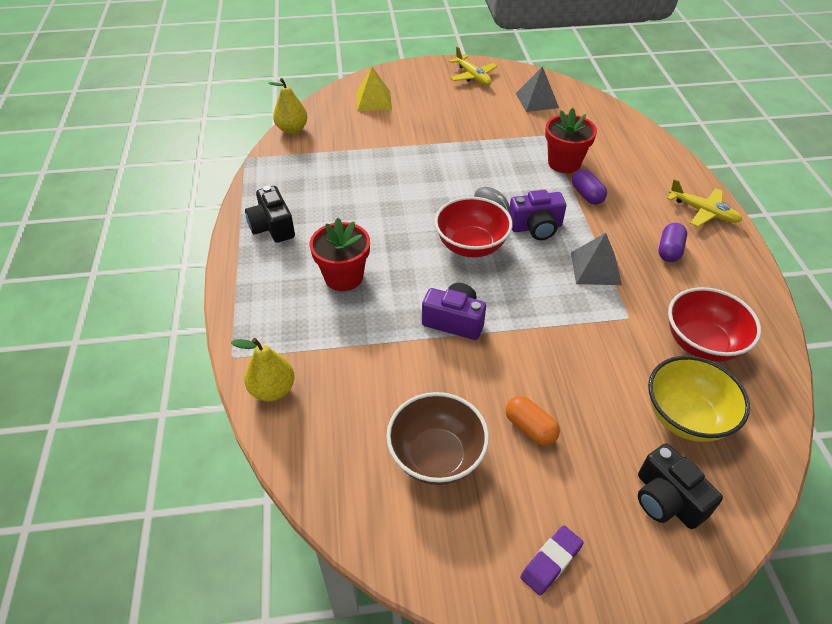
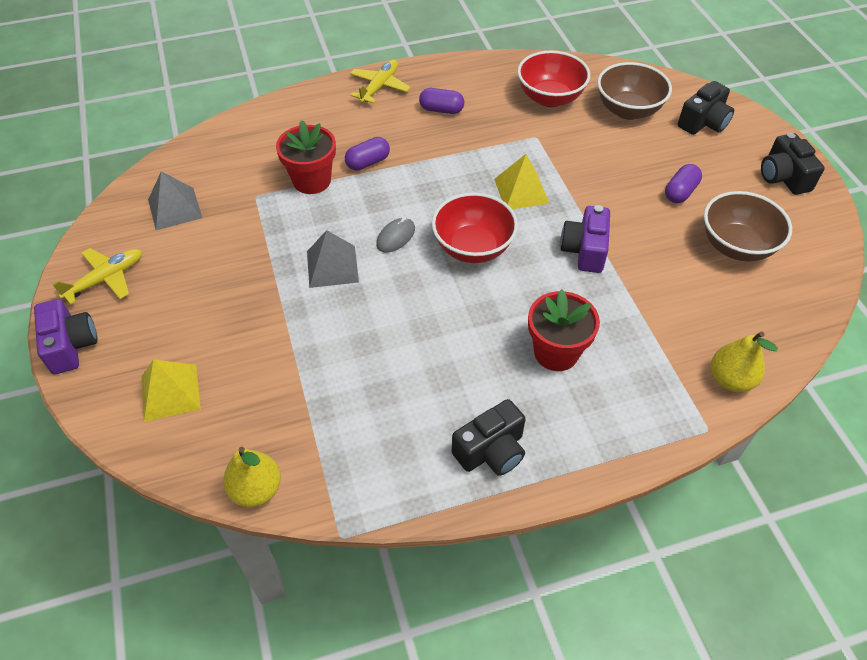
camera: 100 degrees left, 5 degrees up
orange capsule [506,396,560,446] -> purple capsule [665,164,702,203]
purple camera [509,190,566,240] -> purple camera moved to [34,299,98,374]
purple eraser [520,526,584,596] -> black camera [761,133,825,195]
grey pyramid [571,233,622,285] -> grey pyramid moved to [307,230,359,288]
yellow bowl [648,356,750,442] -> brown bowl [597,62,672,120]
none -> yellow pyramid [494,154,550,209]

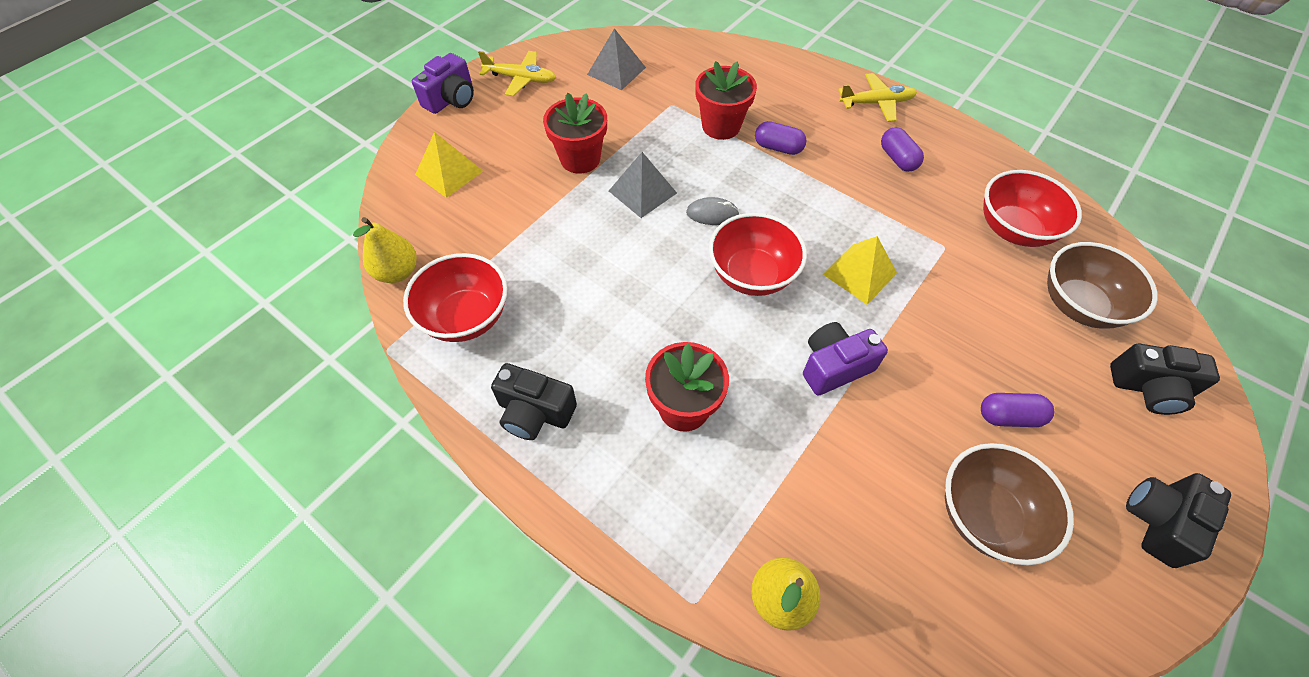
camera: 55 degrees right, 5 degrees up
none -> red bowl [403,253,507,342]
none -> red flower pot [543,93,607,174]

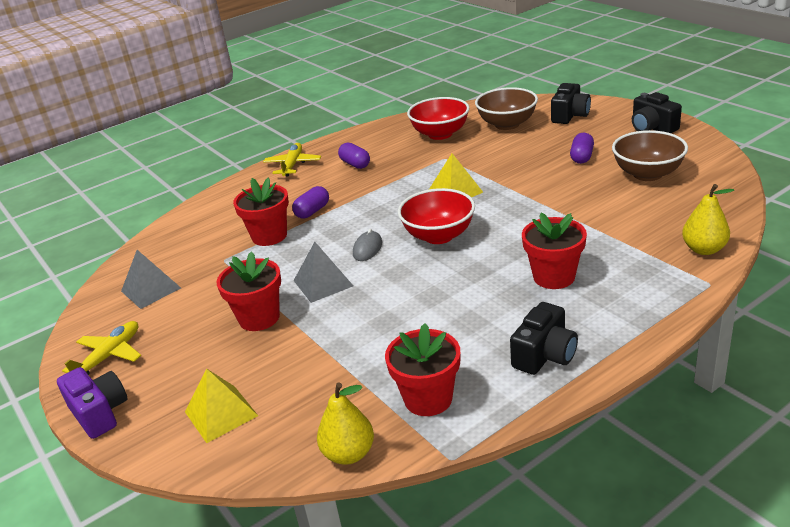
camera: 70 degrees left, 25 degrees down
red bowl [403,253,507,342] -> red flower pot [385,323,460,416]
purple camera [803,322,888,396] -> none
purple capsule [881,127,924,172] -> purple capsule turned 60 degrees clockwise [338,142,370,169]

